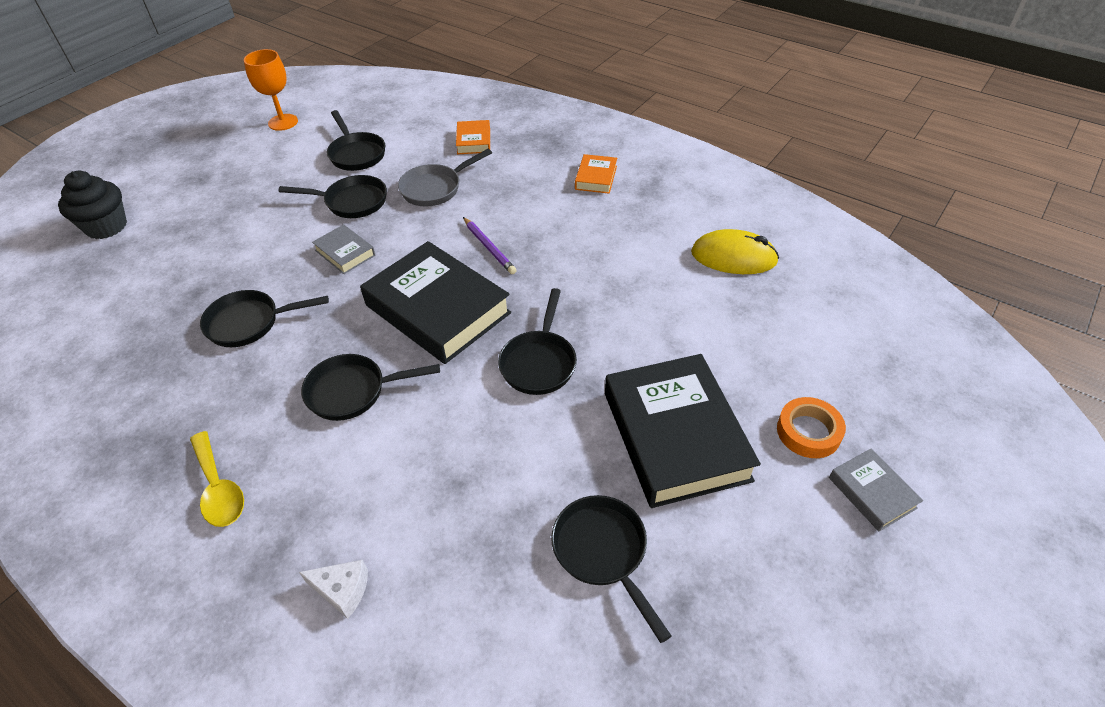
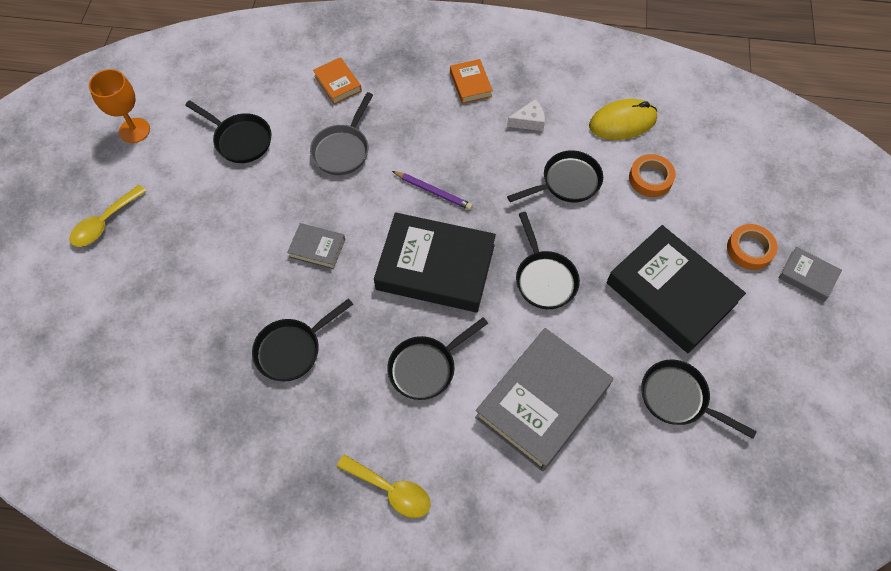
camera: 30 degrees left, 15 degrees up
black cupcake [58,171,127,239] -> none
black pan [278,175,387,218] -> black pan moved to [507,150,603,202]
white cheese [299,560,368,619] -> white cheese moved to [507,99,545,131]
none -> yellow spoon [69,185,146,247]
none -> grey book [475,328,613,471]
none -> orange tape [629,154,676,197]

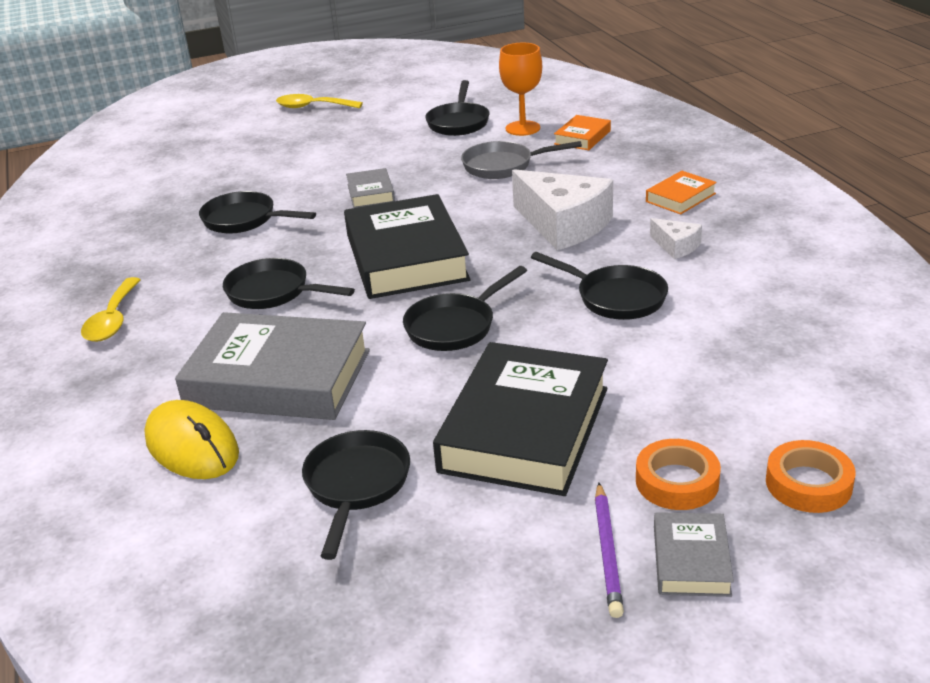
camera: 65 degrees right, 30 degrees down
orange goblet [89,69,150,143] -> orange goblet moved to [499,43,542,136]
purple pencil [392,171,473,210] -> purple pencil moved to [595,483,624,618]
yellow mouse [589,99,657,140] -> yellow mouse moved to [144,400,239,479]
orange tape [629,154,676,197] -> orange tape moved to [766,440,856,513]
none -> white cheese [512,169,613,250]

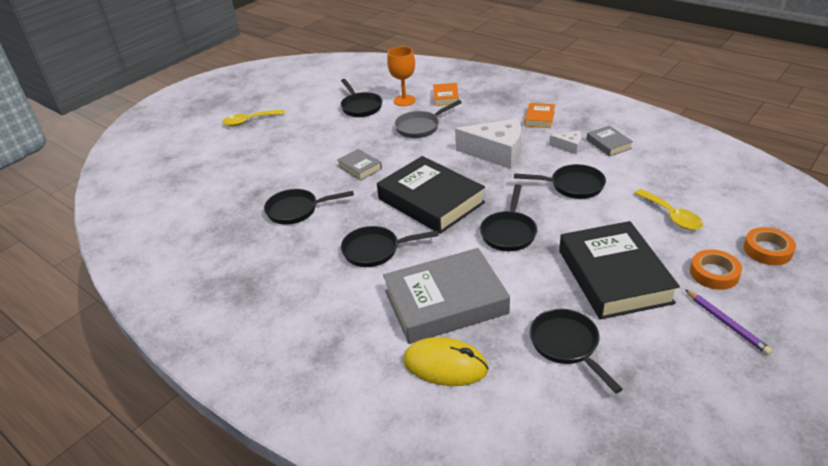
camera: 30 degrees left, 5 degrees up
yellow spoon [81,277,141,342] -> yellow spoon moved to [634,189,703,230]
grey book [654,512,734,597] -> grey book moved to [586,125,633,157]

